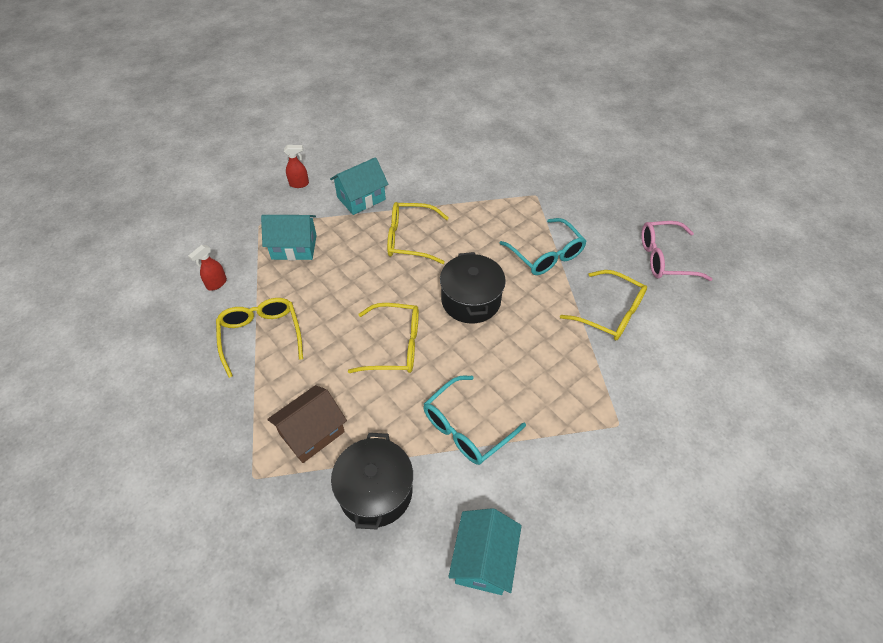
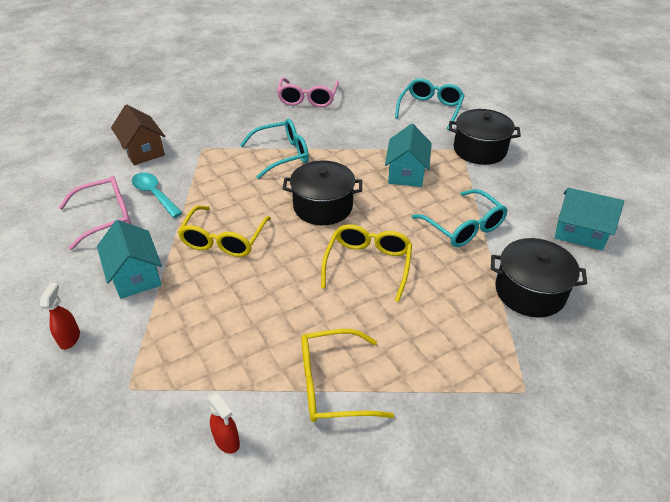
camera: 80 degrees left, 10 degrees down
turquoise house [261,215,317,260] -> turquoise house moved to [385,124,432,187]
brown house [267,385,347,463] -> brown house moved to [111,105,165,165]
yellow glasses [560,270,647,341] -> none
none -> pink glasses [59,176,131,250]
none -> turquoise spoon [132,172,182,218]
none -> turquoise glasses [395,78,465,130]
none -> black pot [449,109,521,165]

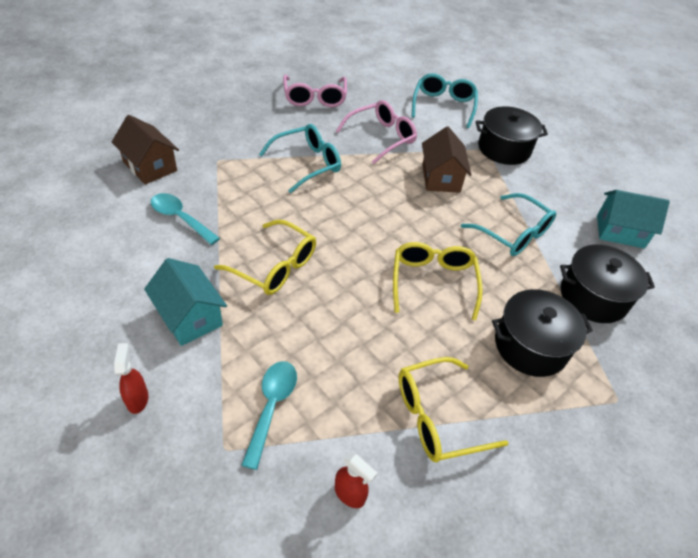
camera: 15 degrees left, 5 degrees up
pink glasses [59,176,131,250] -> pink glasses moved to [336,100,417,164]
yellow glasses [178,206,271,257] -> yellow glasses turned 60 degrees counterclockwise [214,220,316,295]
black pot [283,160,362,225] -> black pot moved to [492,289,593,377]
turquoise house [385,124,432,187] -> brown house [422,127,472,193]
none -> turquoise spoon [241,361,297,470]

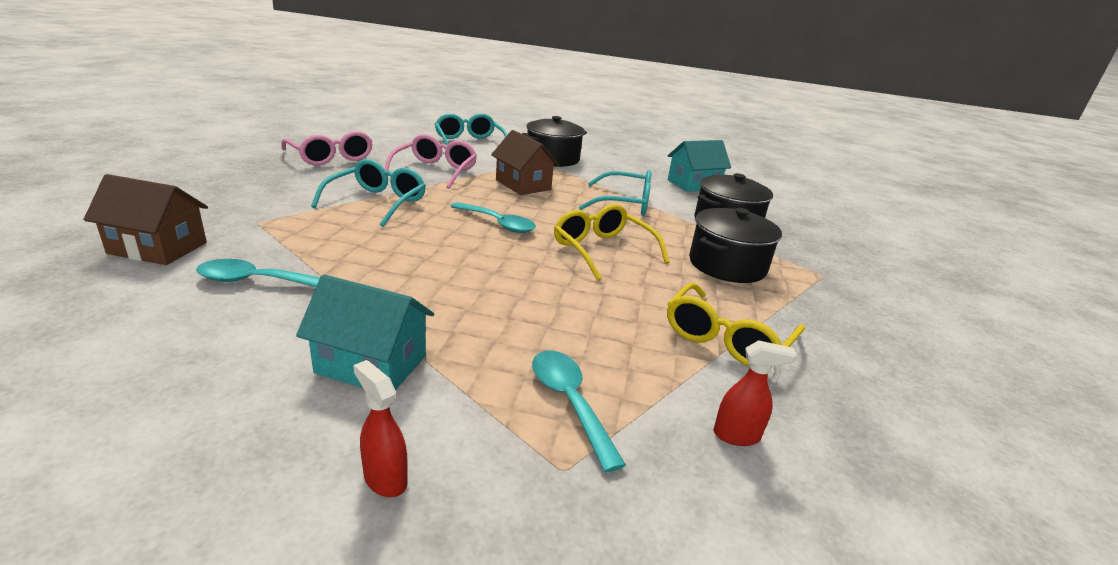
camera: 35 degrees left, 20 degrees down
yellow glasses [214,220,316,295] -> none
none -> turquoise spoon [451,202,536,233]

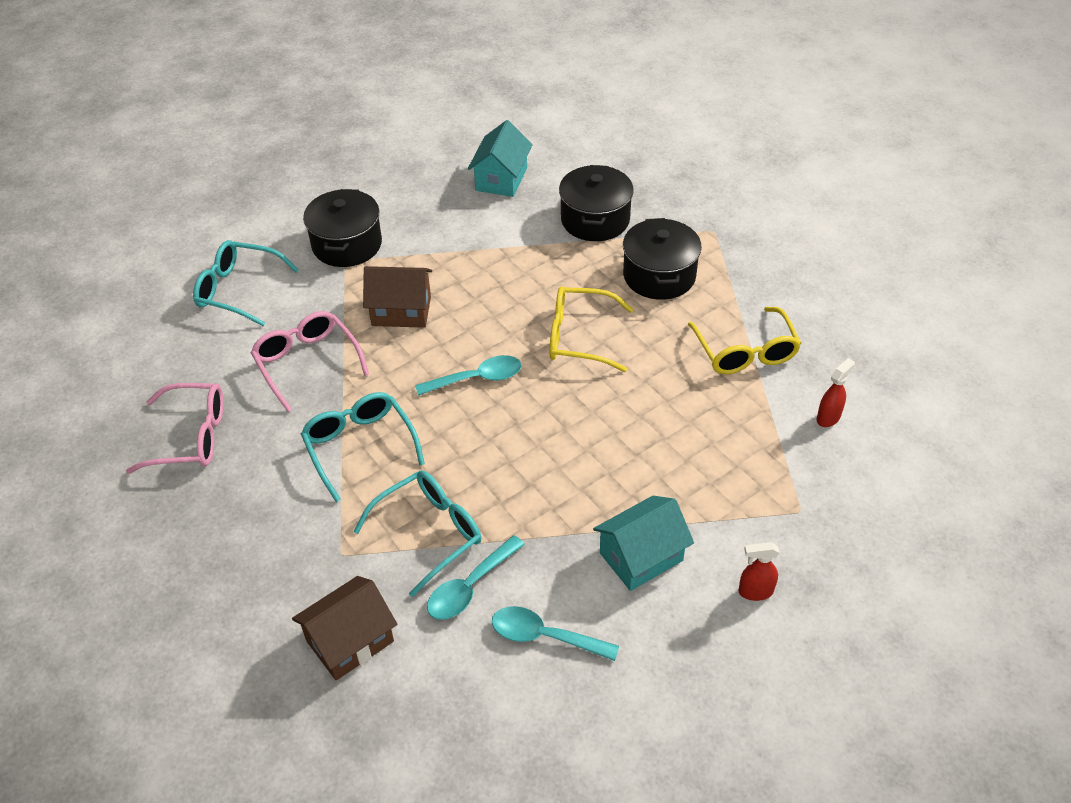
camera: 45 degrees left, 20 degrees up
turquoise spoon [532,350,626,472] -> turquoise spoon moved to [492,606,619,661]
turquoise glasses [579,170,652,215] -> turquoise glasses moved to [353,471,481,597]

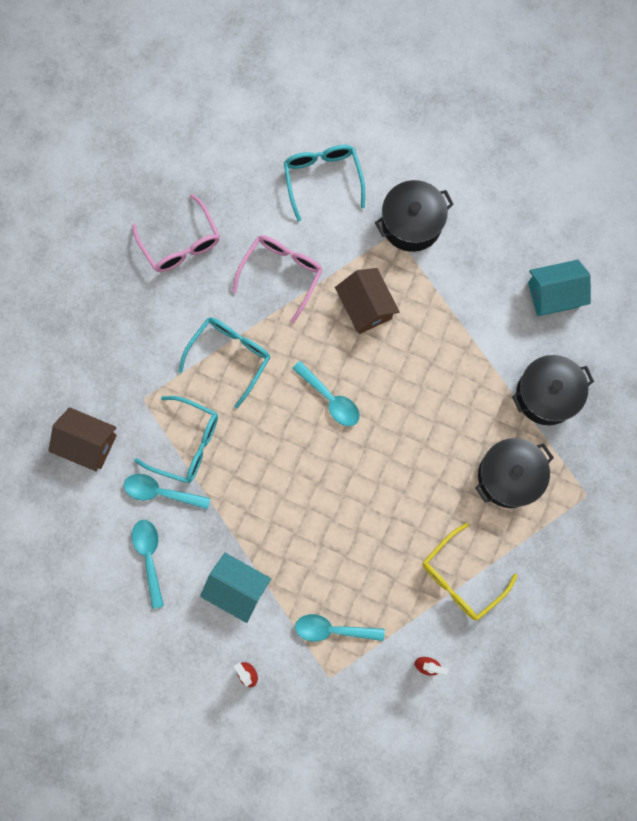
camera: 60 degrees right, 30 degrees up
yellow glasses [549,286,633,372] -> none
none -> turquoise spoon [295,614,385,642]

